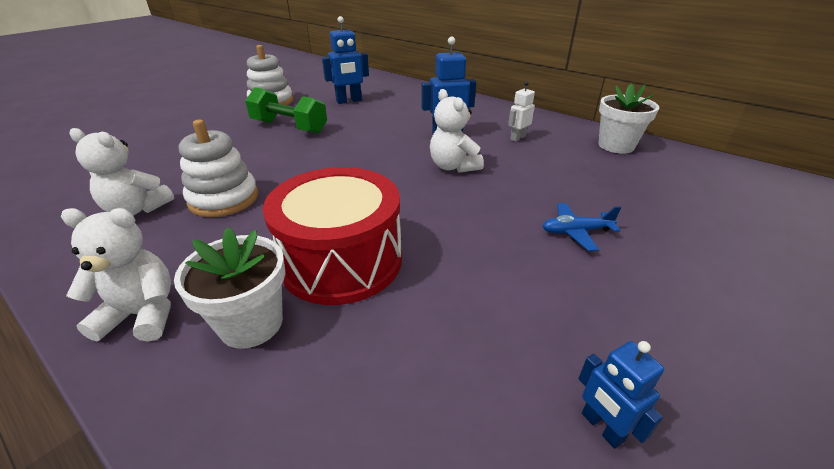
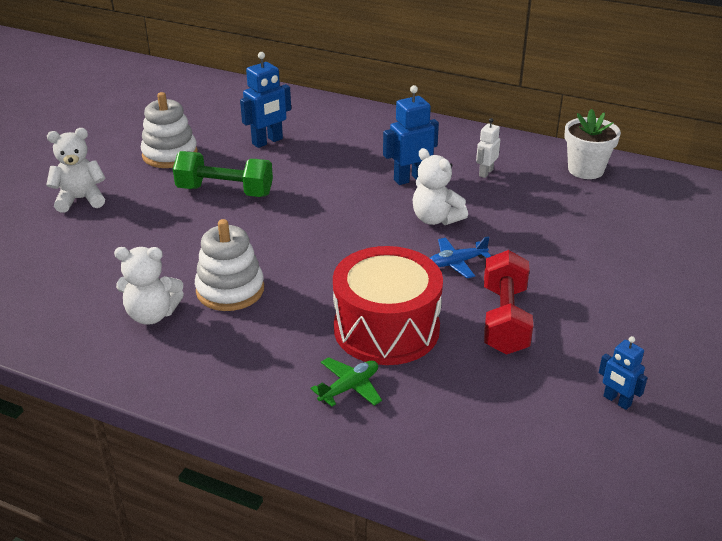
camera: 15 degrees left, 0 degrees up
white teddy bear [61,208,171,342] -> white teddy bear moved to [46,128,106,213]
white flower pot [174,227,285,349] -> green plane [311,357,382,407]
blue plane [542,203,621,251] -> blue plane moved to [430,236,491,278]
none -> red dumbbell [484,250,533,355]

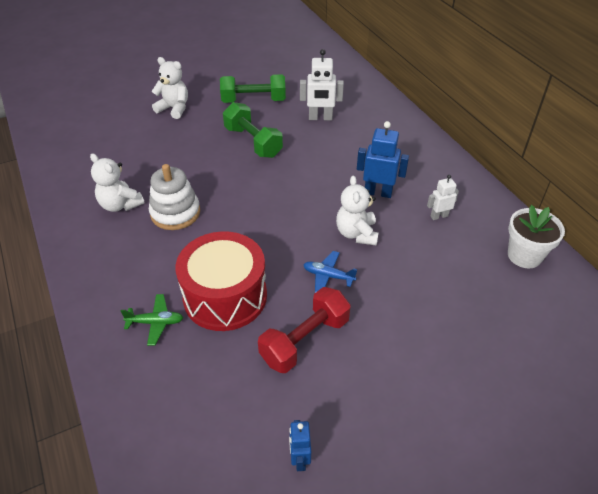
camera: 40 degrees right, 10 degrees up
white stacking toy [141,92,198,168] -> green dumbbell [220,74,286,103]
blue robot [240,52,291,148] -> white robot [300,49,344,120]

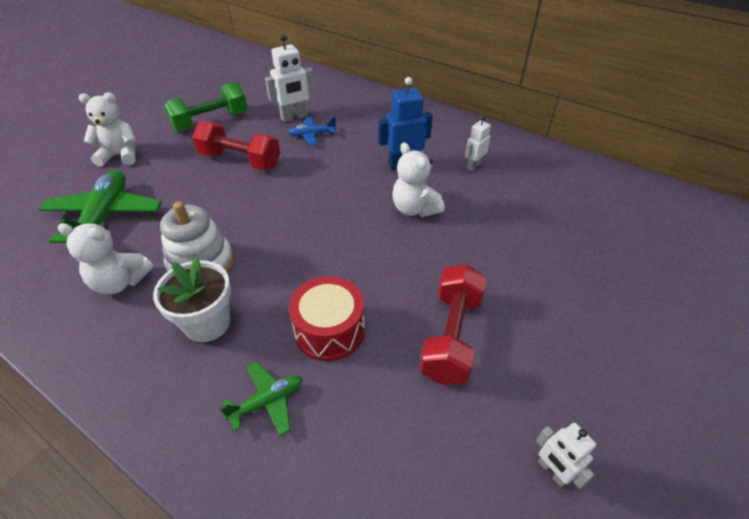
camera: 30 degrees left, 0 degrees up
red drum [176,231,267,331] -> red drum [289,276,365,361], size x0.66
green dumbbell [223,102,283,158] -> red dumbbell [192,121,280,170]
blue robot [289,420,311,471] -> white robot [536,423,596,489]
blue plane [304,251,357,293] -> blue plane moved to [289,117,337,146]
white flower pot [508,205,565,268] -> white flower pot moved to [153,257,231,342]
none -> green plane [39,170,162,243]

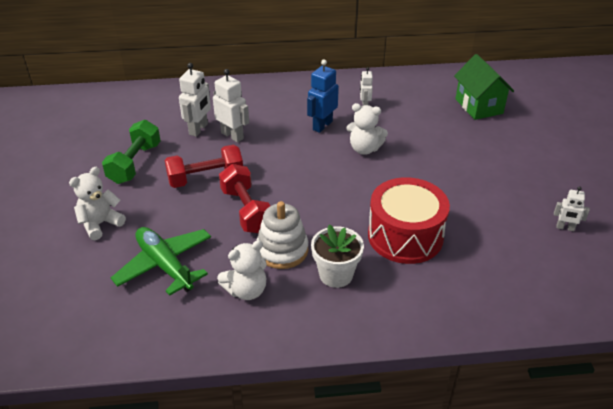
camera: 40 degrees left, 5 degrees down
green plane [220,362,302,436] -> none
blue plane [289,117,337,146] -> white robot [213,69,249,143]
red drum [289,276,365,361] -> red drum [368,177,450,264], size x1.52
red dumbbell [420,264,487,385] -> red dumbbell moved to [219,164,270,233]
none -> green house [454,54,514,120]

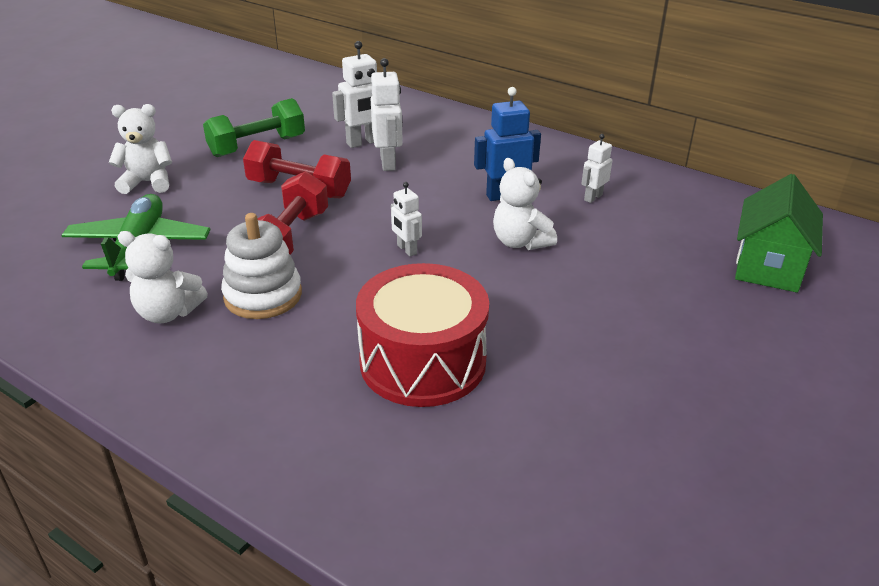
camera: 40 degrees right, 5 degrees down
white flower pot [311,225,364,288] -> none
white robot [554,186,590,231] -> white robot moved to [391,182,422,256]

